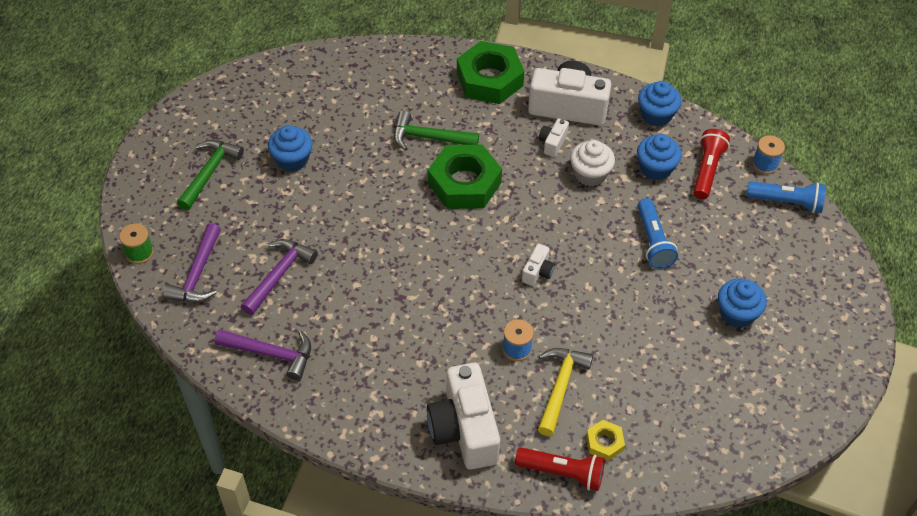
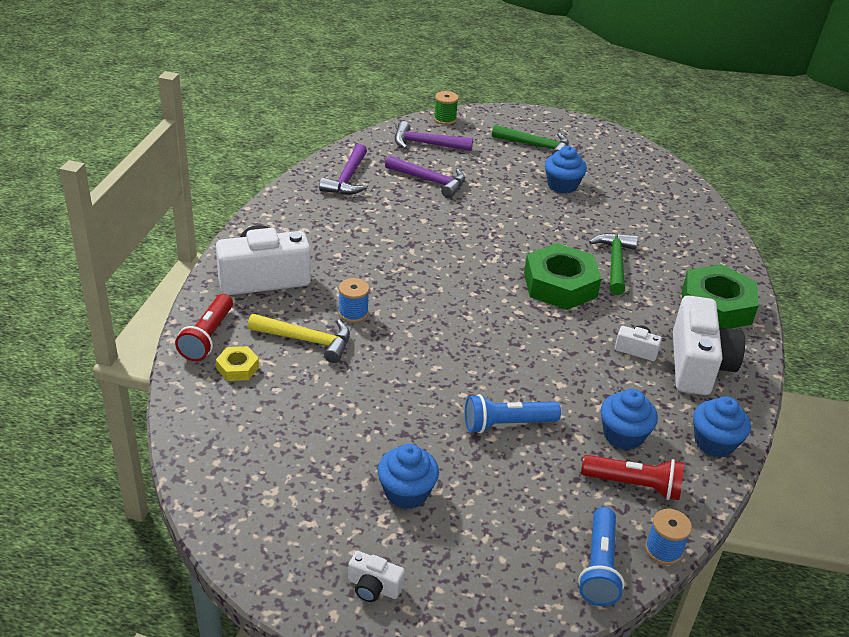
camera: 85 degrees right, 15 degrees down
white camera [522,244,555,286] -> white camera moved to [348,551,405,602]
white cupcake [570,140,615,186] -> none

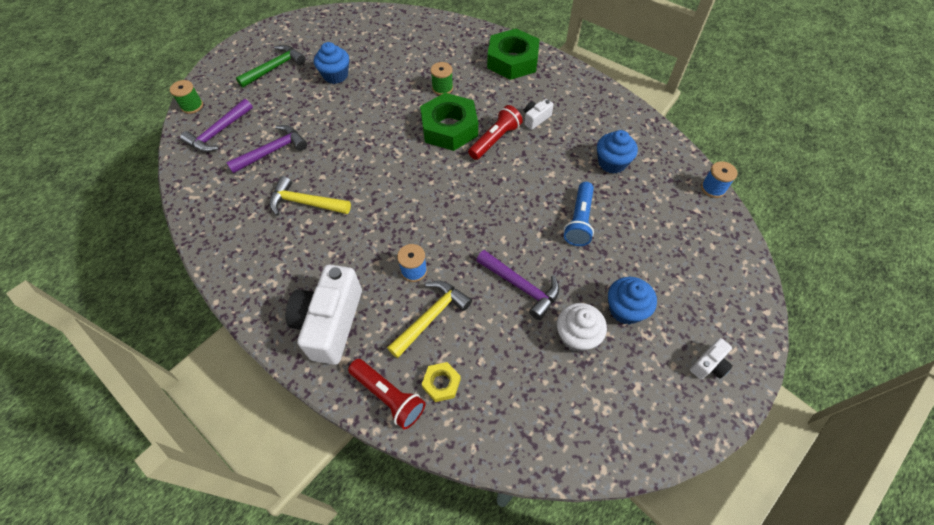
camera: 60 degrees left, 20 degrees up
purple hammer [319,144,367,194] -> purple hammer moved to [476,250,560,320]
blue flashlight [578,507,624,606] -> none
red flashlight [581,455,684,500] -> red flashlight moved to [468,105,523,160]
green hammer [589,233,638,295] -> green spool [431,62,453,95]
white camera [673,295,745,395] -> none
blue cupcake [693,396,751,457] -> none
none -> yellow hammer [270,176,351,216]
none -> white cupcake [557,303,607,352]

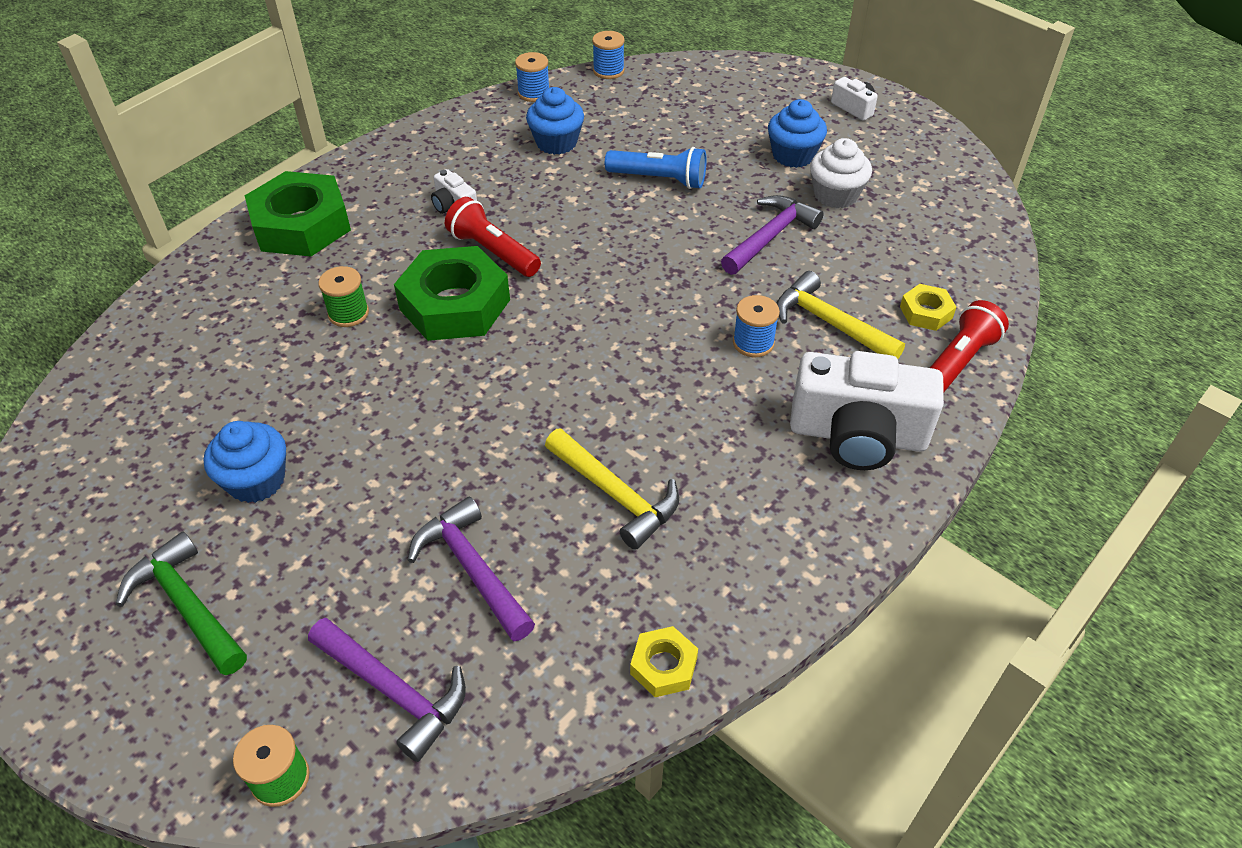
camera: 90 degrees left, 10 degrees down
yellow hammer [270,176,351,216] -> yellow hammer turned 60 degrees counterclockwise [545,428,679,550]
none -> blue spool [515,52,549,102]
none -> yellow nut [630,626,698,697]

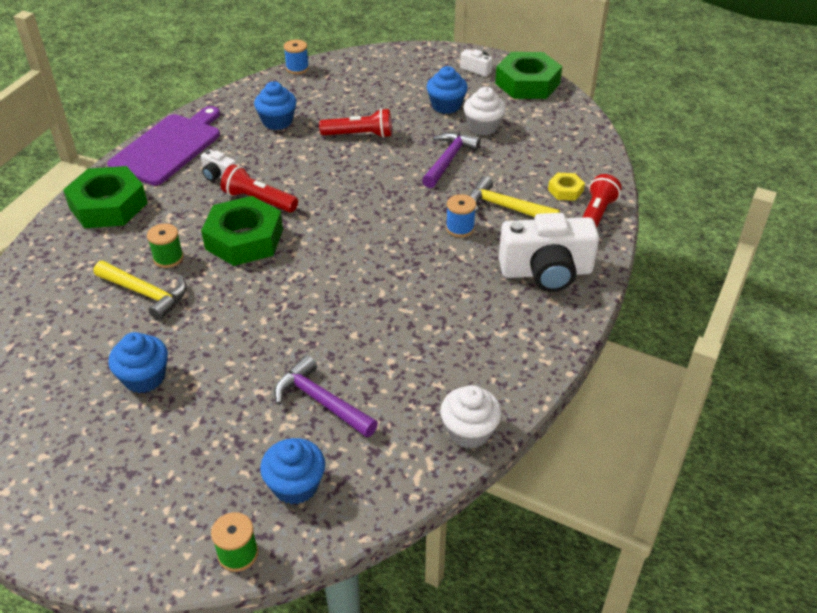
camera: 15 degrees left, 5 degrees down
green hammer [116,531,247,675] -> none
purple hammer [308,618,466,762] -> blue cupcake [260,438,325,505]
blue spool [515,52,549,102] -> none
yellow hammer [545,428,679,550] -> yellow hammer moved to [94,261,187,321]
blue flashlight [605,147,706,189] -> red flashlight [319,108,392,138]
yellow nut [630,626,698,697] -> white cupcake [440,385,502,449]
none -> purple cutting board [107,106,220,185]
none -> green nut [495,52,562,99]

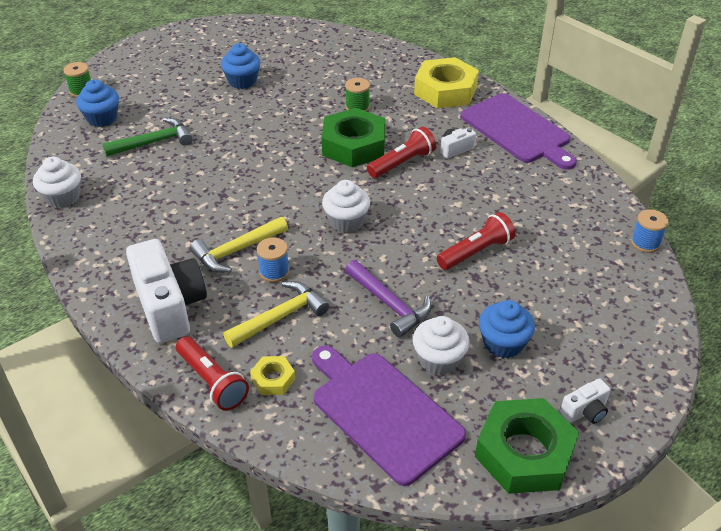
camera: 115 degrees right, 0 degrees up
green nut [63,166,148,228] -> yellow nut [414,57,479,108]
yellow hammer [94,261,187,321] -> yellow hammer moved to [190,217,288,273]
blue cupcake [254,82,297,130] -> none
purple hammer [274,355,378,438] -> green hammer [102,118,193,156]
red flashlight [319,108,392,138] -> red flashlight turned 150 degrees counterclockwise [437,212,515,270]
white camera [499,213,599,292] -> white camera turned 135 degrees clockwise [126,239,207,343]
none -> purple cutting board [312,346,466,486]
none -> white cupcake [322,180,370,233]

